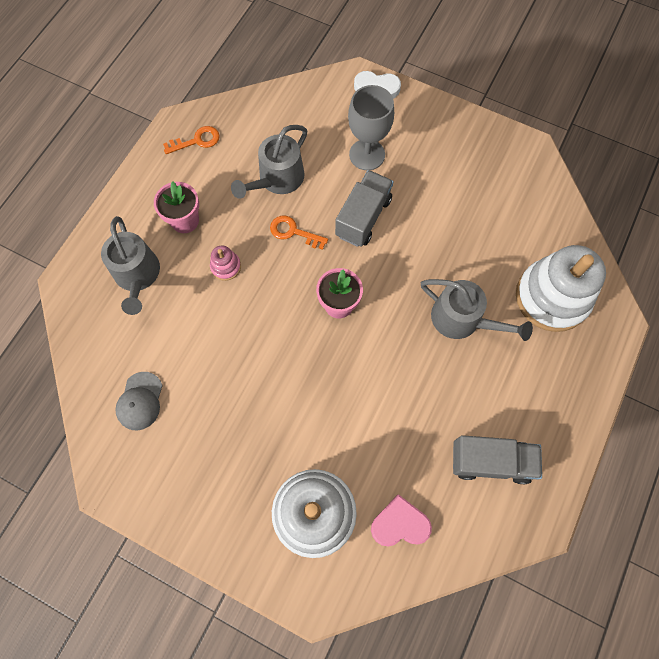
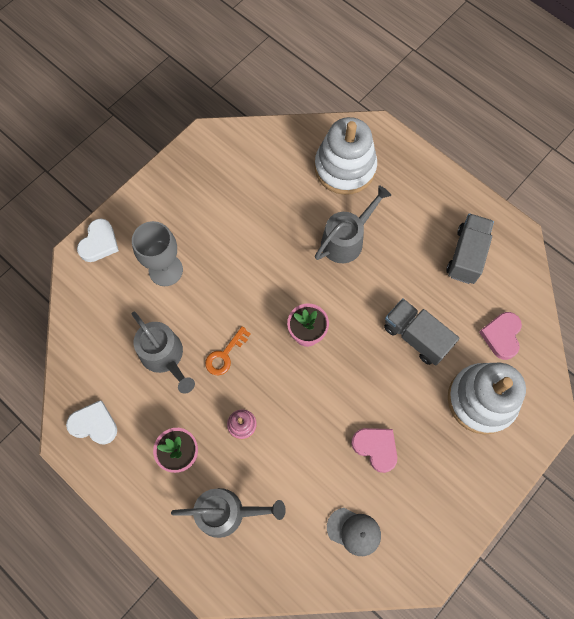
camera: 75 degrees left, 0 degrees up
orange key [163,126,220,154] -> white heart [66,400,117,444]
grey truck [335,170,393,247] -> grey truck moved to [384,298,460,366]
none -> pink heart [351,428,397,473]

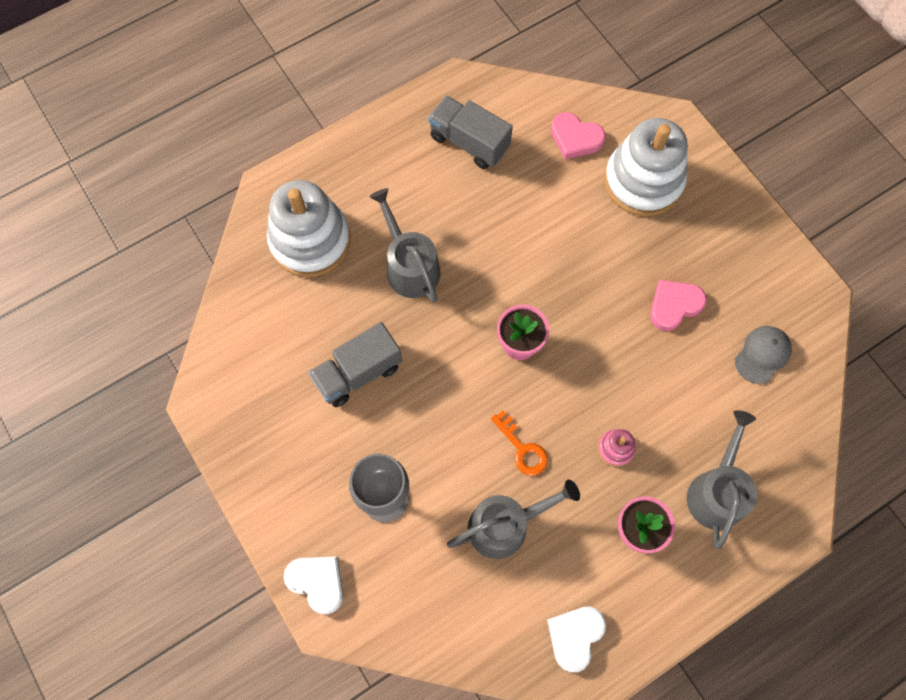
camera: 75 degrees left, 0 degrees up
grey truck [384,298,460,366] -> grey truck moved to [309,322,402,407]

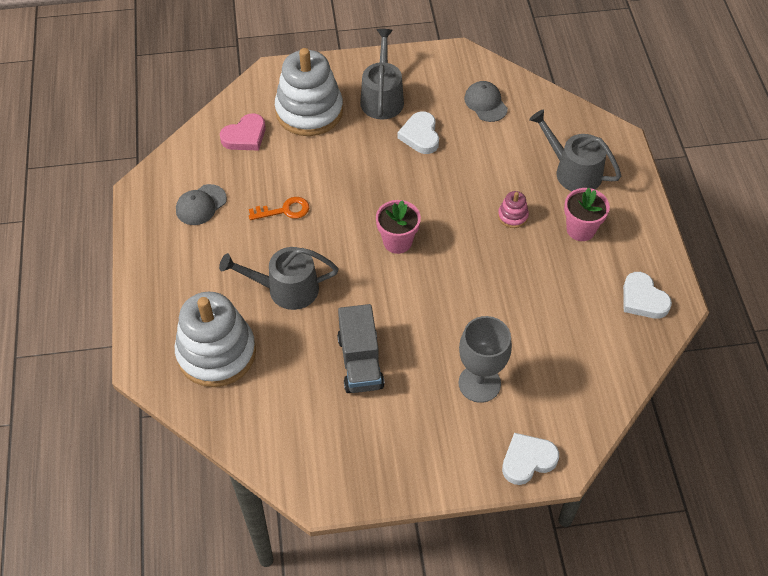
camera: 65 degrees left, 15 degrees down
grey truck [428,96,513,169] -> grey cap [176,184,227,225]
grey watering can [447,479,580,559] -> grey watering can moved to [360,29,404,119]
orange key [491,411,548,476] -> orange key moved to [249,197,309,220]
pink heart [650,280,707,331] -> white heart [397,111,439,154]

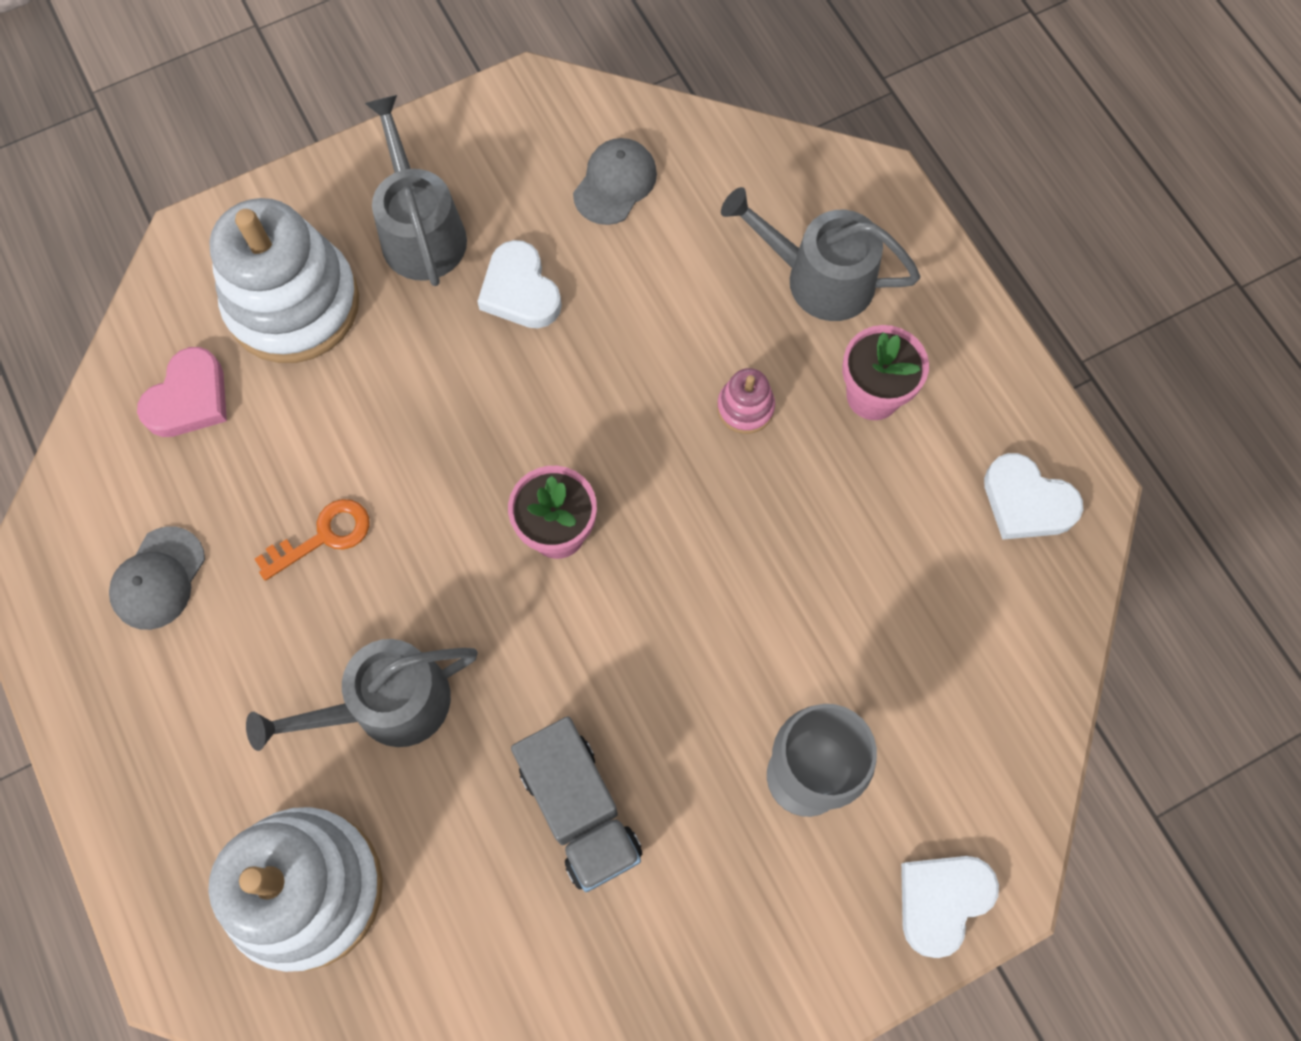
camera: 20 degrees left, 15 degrees up
grey cap [464,81,508,122] -> grey cap turned 75 degrees clockwise [573,138,657,225]

